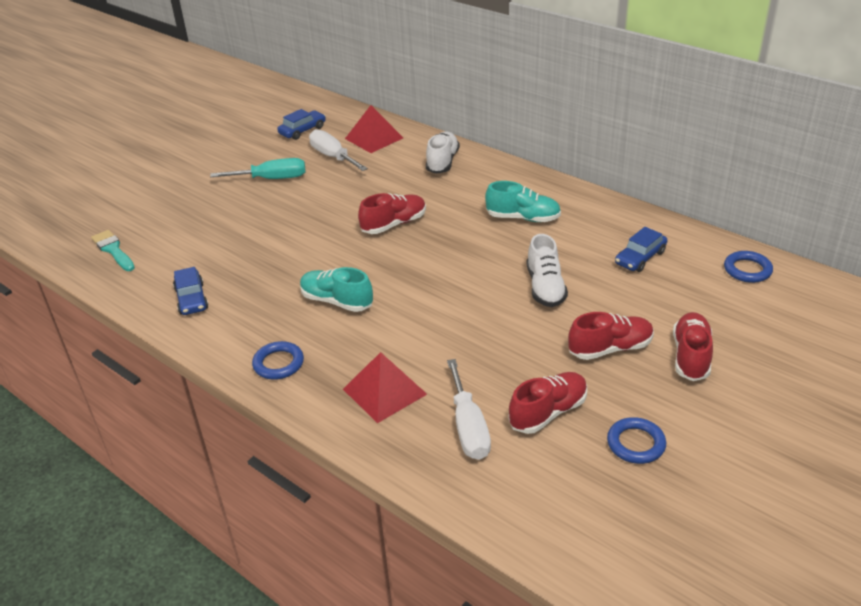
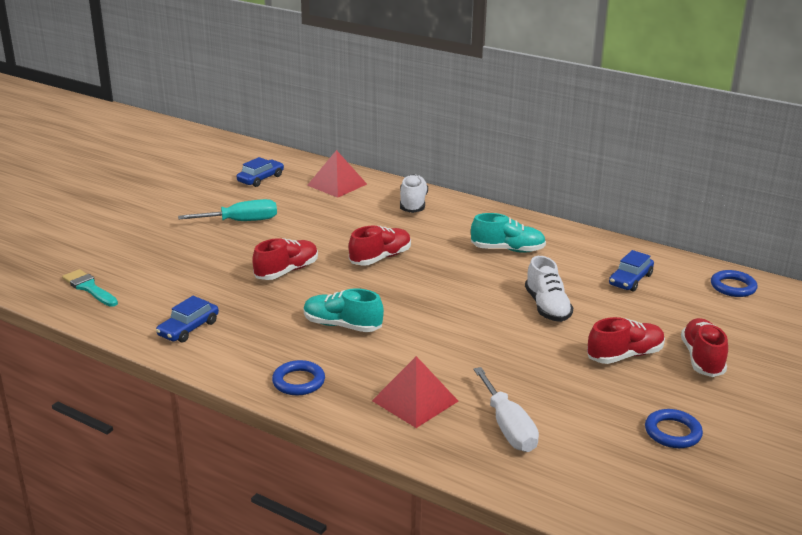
camera: 10 degrees left, 10 degrees down
blue car [173,267,208,315] -> blue car turned 60 degrees clockwise [156,296,219,343]
white screwdriver [309,129,368,171] -> none
red shoe [508,372,587,434] -> red shoe moved to [252,238,318,280]

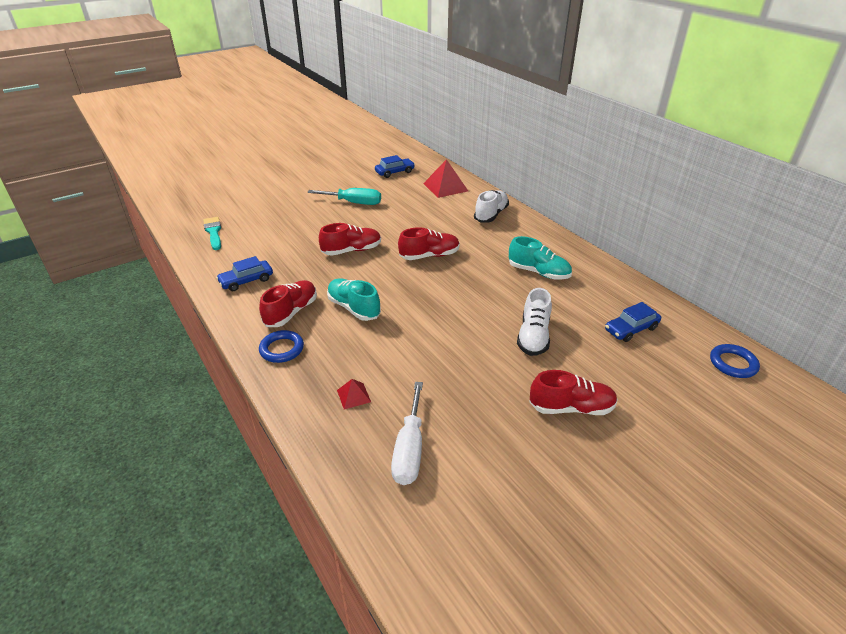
camera: 25 degrees right, 10 degrees up
red pyramid [372,356,458,428] -> red pyramid [337,379,371,410], size x0.51
blue ring [645,409,703,448] -> none
red shoe [681,318,728,377] -> red shoe moved to [259,280,317,327]

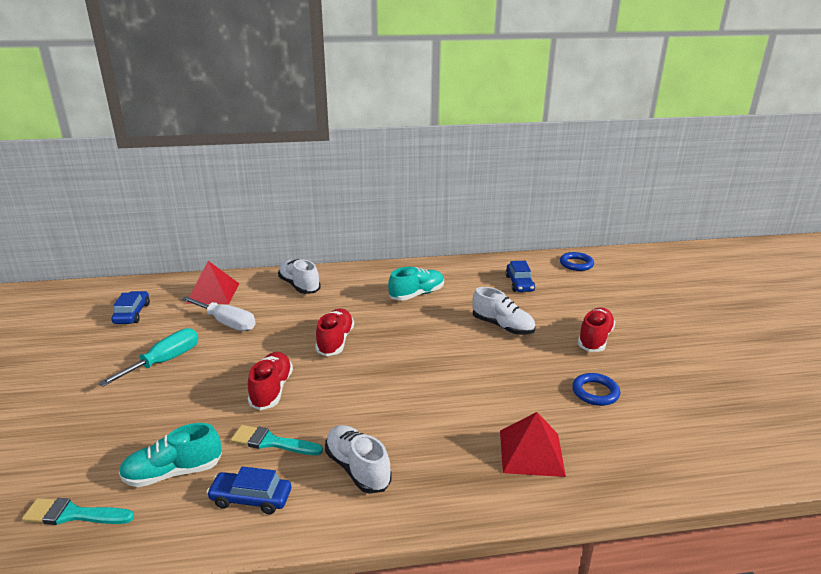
camera: 65 degrees left, 10 degrees down
blue car [216,256,273,291] -> blue car turned 105 degrees clockwise [206,466,291,514]
red shoe [259,280,317,327] -> white shoe [325,425,391,494]
blue ring [259,330,304,363] -> blue ring moved to [572,373,620,406]
turquoise shoe [327,278,381,321] -> turquoise shoe moved to [119,423,222,487]
red pyramid [337,379,371,410] -> red pyramid [500,412,566,477], size x1.98
white screwdriver [391,382,423,485] -> white screwdriver moved to [182,296,256,331]
none -> turquoise brush [231,425,323,455]

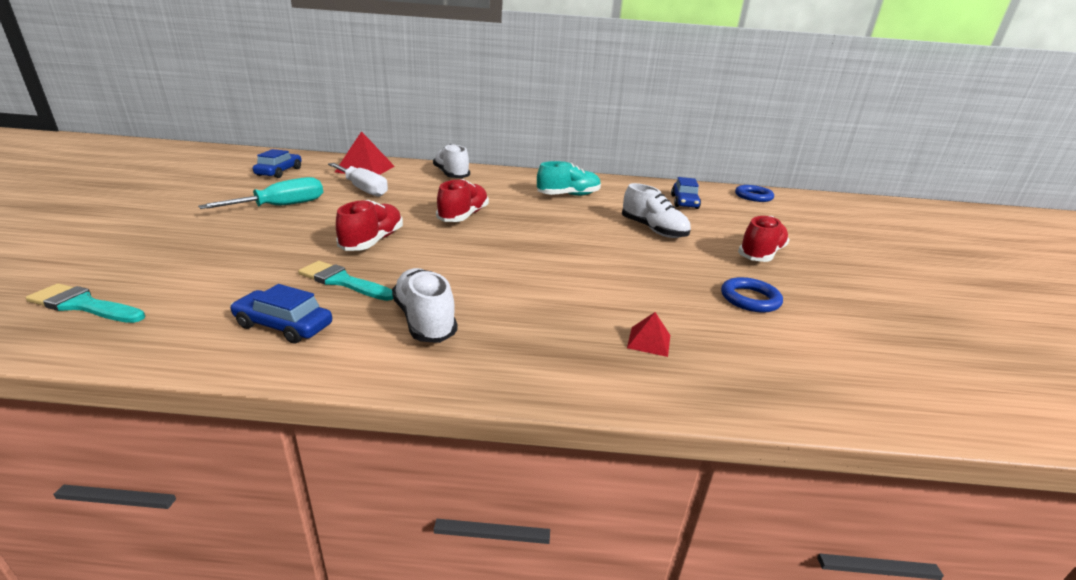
camera: 10 degrees right, 0 degrees up
turquoise shoe [119,423,222,487] -> none
red pyramid [500,412,566,477] -> red pyramid [627,312,670,357], size x0.51

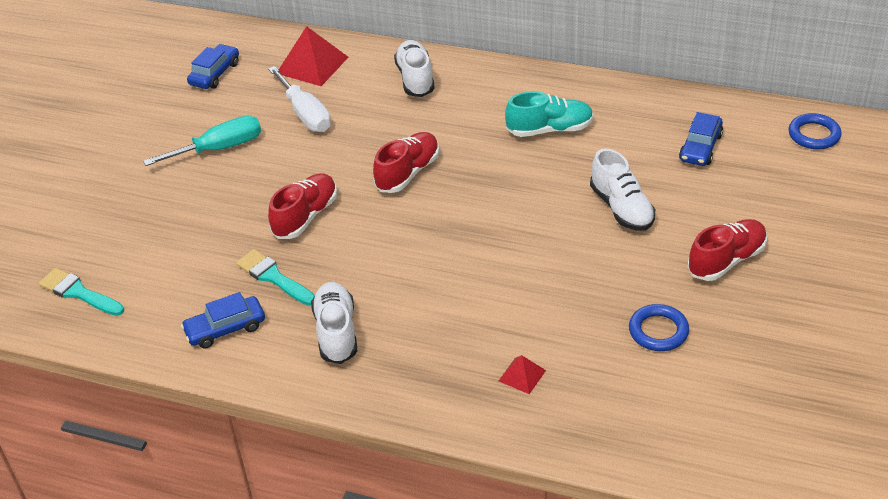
camera: 20 degrees right, 15 degrees up
blue car [230,284,332,344] -> blue car turned 60 degrees counterclockwise [181,292,265,348]

